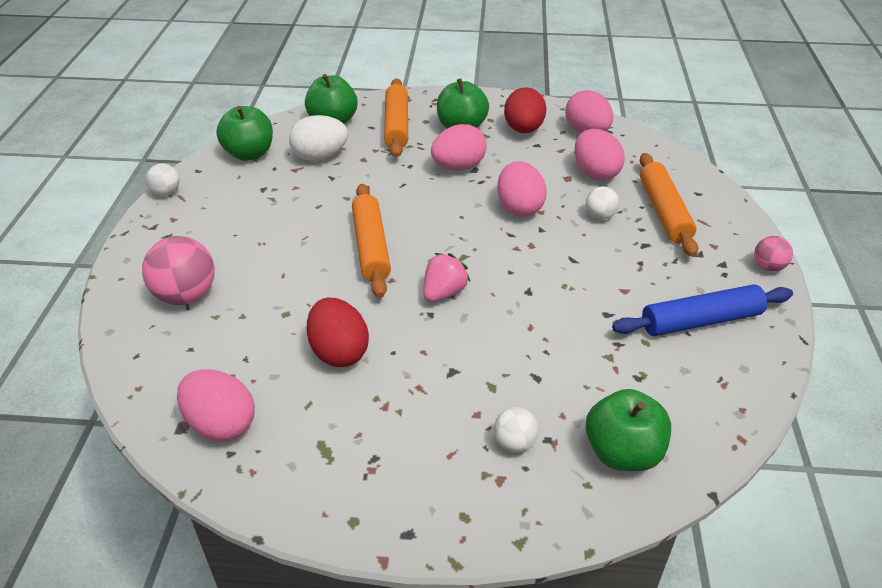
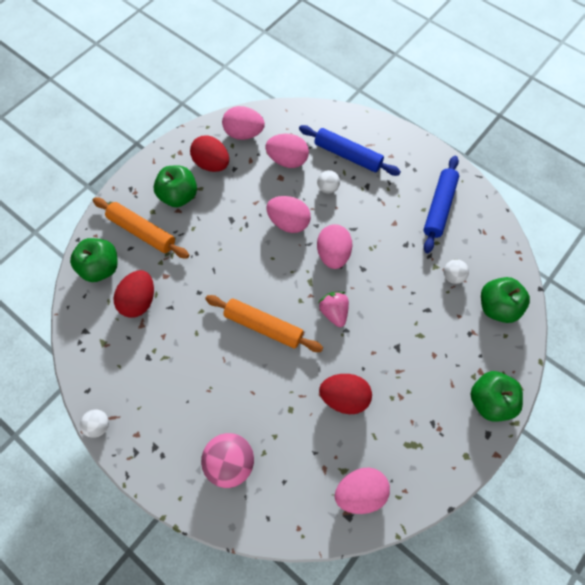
camera: 55 degrees left, 25 degrees up
green apple [216,106,273,161] -> green apple moved to [471,371,523,422]
white egg [289,115,348,161] -> red egg [113,270,154,318]
pink egg [431,124,487,170] -> pink egg moved to [317,224,352,269]
white ball [494,407,539,453] -> white ball moved to [444,259,469,284]
orange rolling pin [640,153,698,257] -> blue rolling pin [299,125,401,176]
pink ball [754,236,793,272] -> none

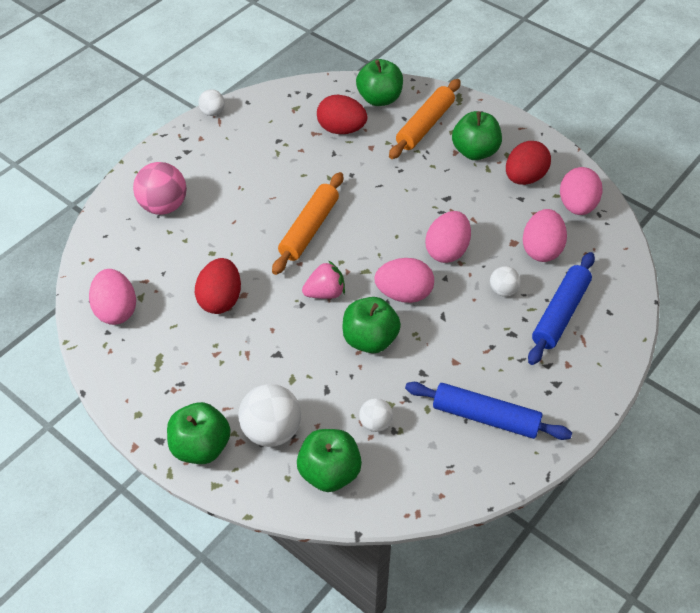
camera: 90 degrees right, 15 degrees down
none -> white ball [238,384,301,447]
none -> green apple [343,297,401,353]

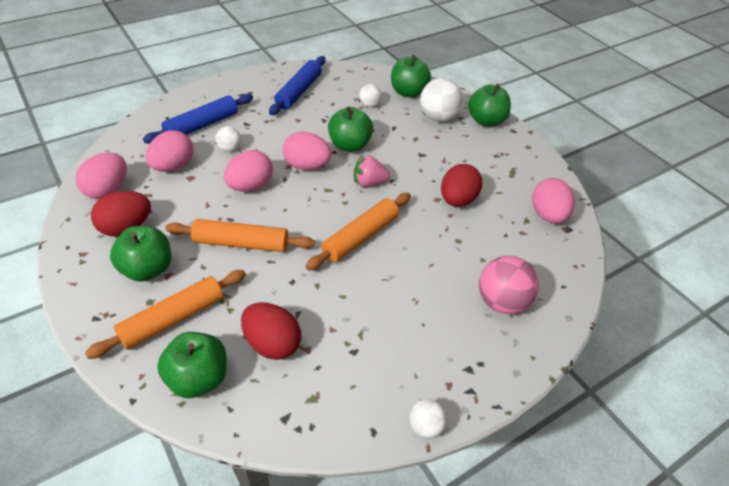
camera: 165 degrees left, 5 degrees down
blue rolling pin [405,382,572,440] -> blue rolling pin turned 75 degrees clockwise [269,56,325,115]
none -> orange rolling pin [165,219,315,252]

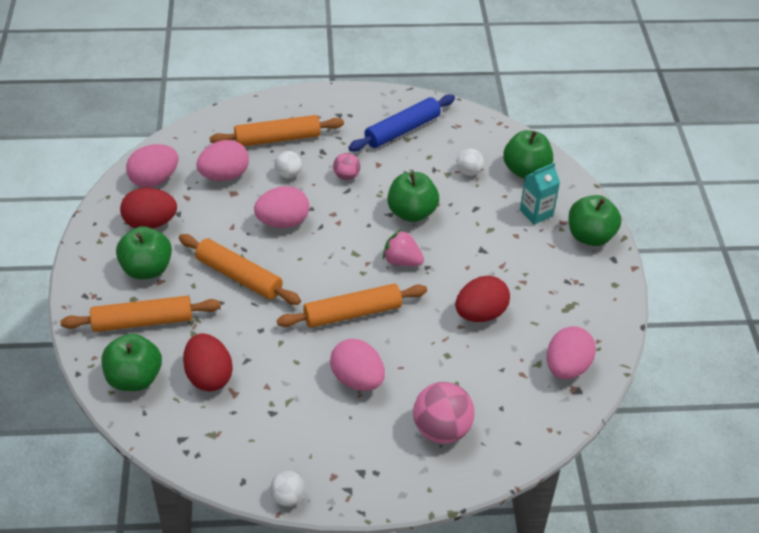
camera: 30 degrees right, 0 degrees up
blue rolling pin [143,94,253,144] -> orange rolling pin [210,115,344,146]
pink egg [283,132,332,170] -> pink egg moved to [330,339,385,391]
white ball [420,78,463,122] -> turquoise carton [520,163,560,225]
none -> pink ball [333,153,360,180]

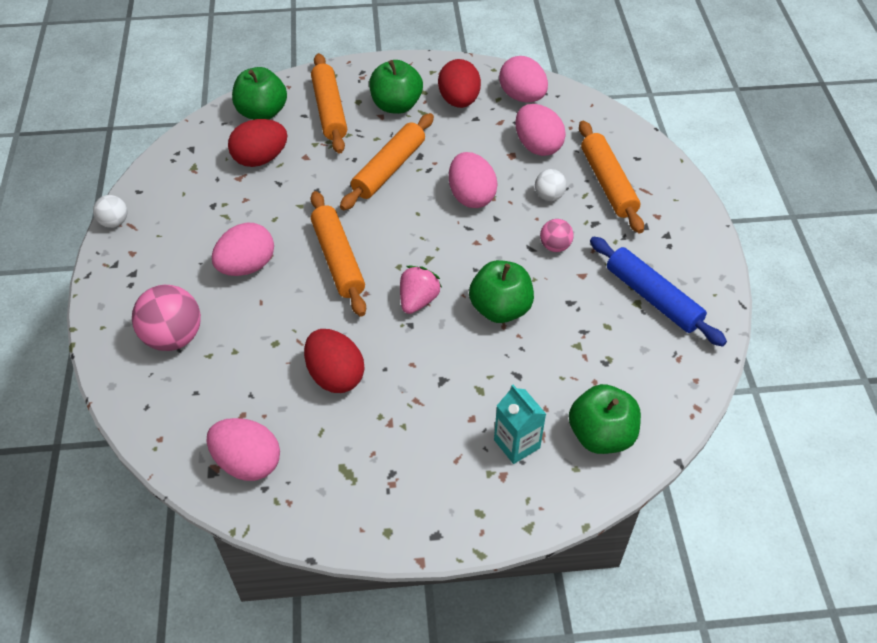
camera: 90 degrees right, 5 degrees up
white ball [457,149,484,176] -> none
green apple [568,195,621,246] -> none

